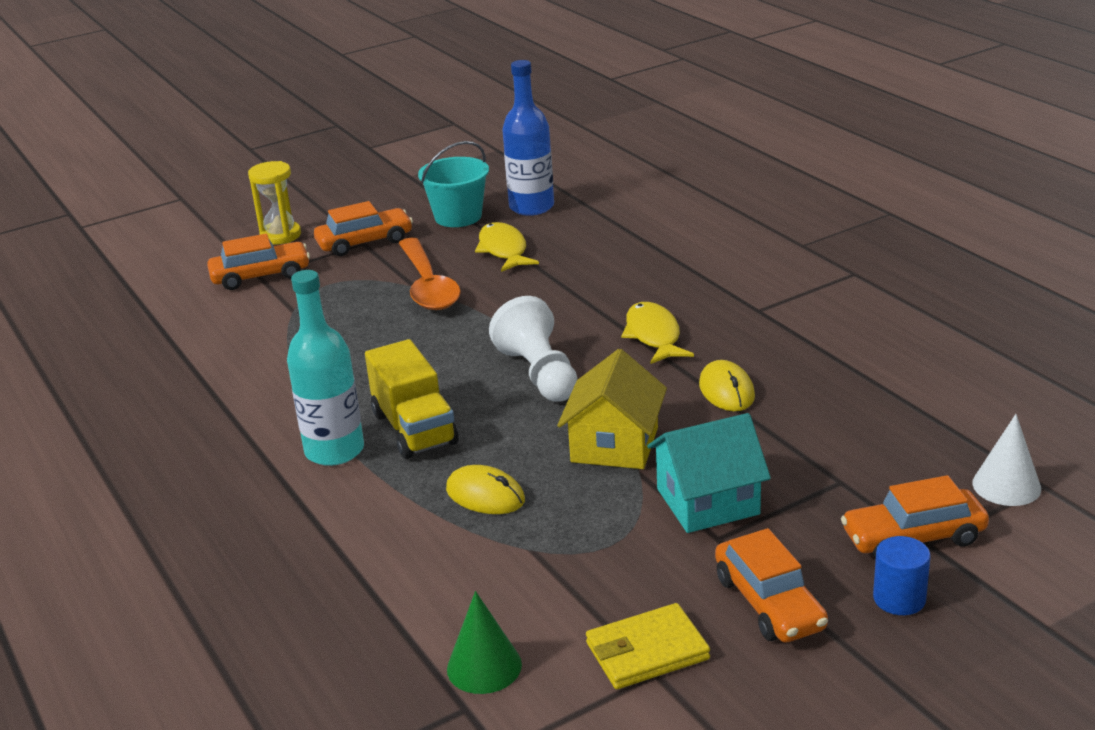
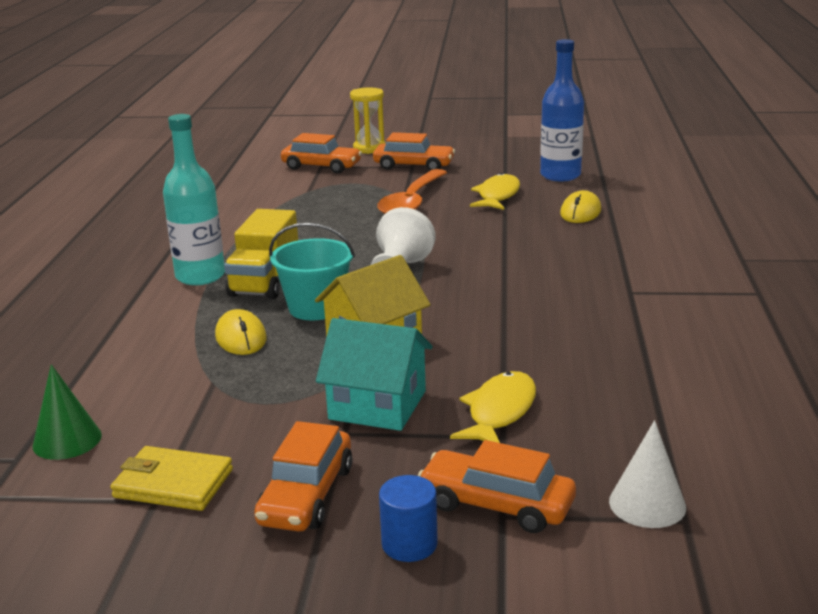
camera: 35 degrees right, 5 degrees down
turquoise bucket [418,141,489,227] -> turquoise bucket moved to [269,222,355,321]
yellow fish [621,302,694,364] -> yellow fish moved to [450,371,536,443]
yellow mouse [699,360,755,411] -> yellow mouse moved to [560,190,601,223]

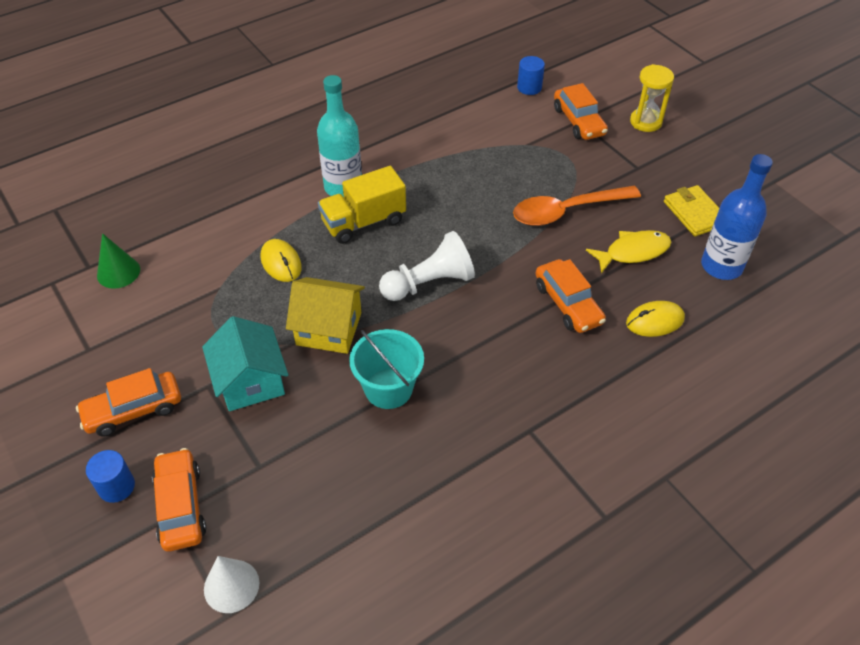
camera: 50 degrees right, 25 degrees up
yellow wallet [110,446,233,511] -> yellow wallet moved to [664,185,719,236]
yellow mouse [215,309,267,355] -> yellow mouse turned 60 degrees counterclockwise [261,239,302,282]
turquoise bucket [269,222,355,321] -> turquoise bucket moved to [349,329,424,409]
orange car [373,132,455,171] -> orange car moved to [535,259,606,333]
yellow fish [450,371,536,443] -> none
none -> blue cylinder [517,56,545,95]

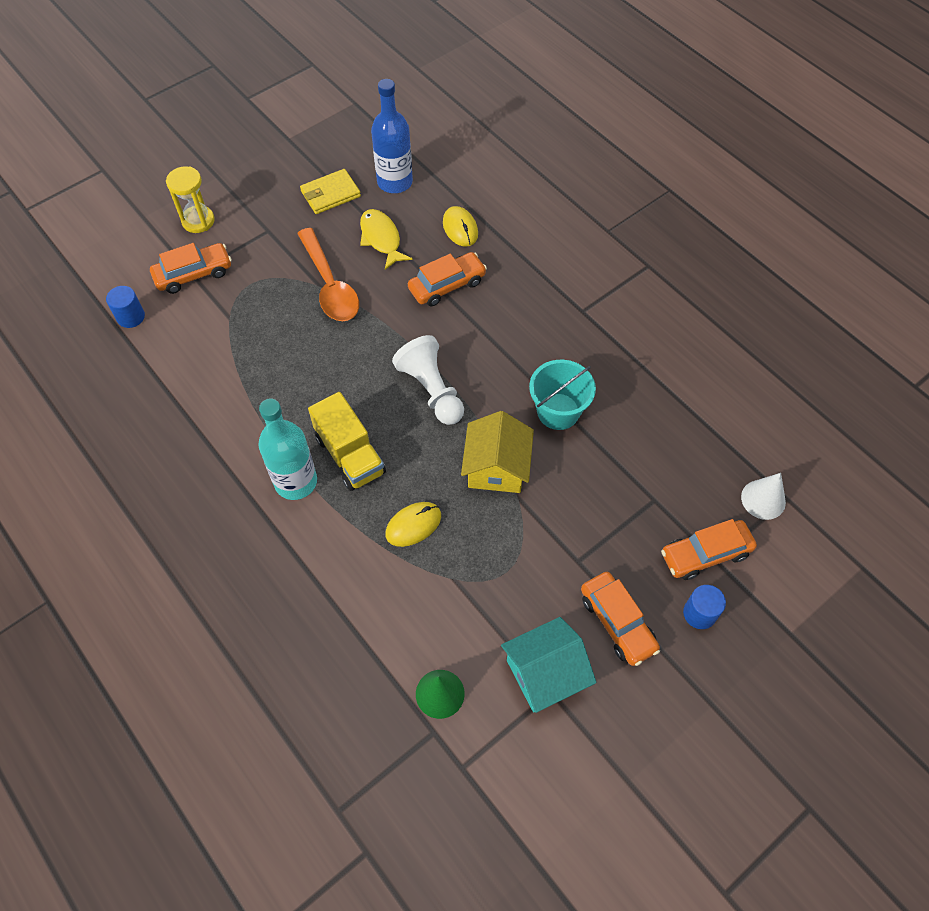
camera: 95 degrees left, 10 degrees up
turquoise house [202,316,289,411] -> turquoise house moved to [501,617,597,713]

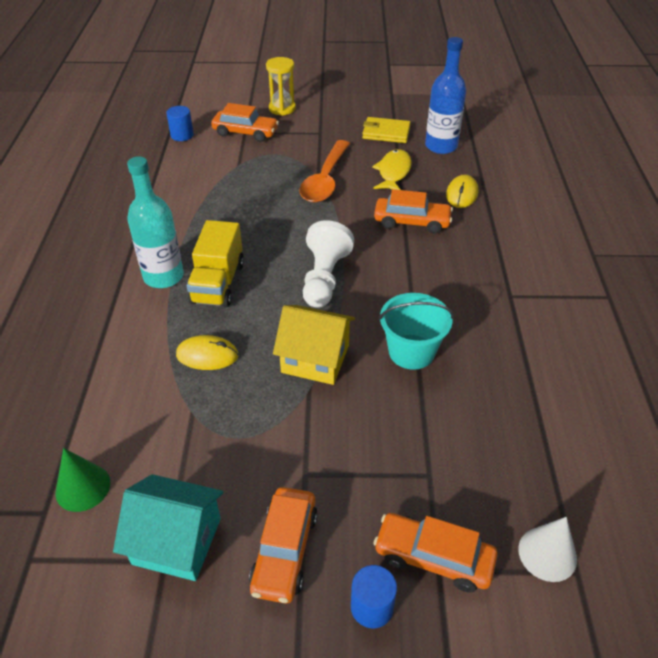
camera: 40 degrees right, 15 degrees down
yellow house [461,411,534,493] -> yellow house turned 60 degrees clockwise [273,305,355,385]

